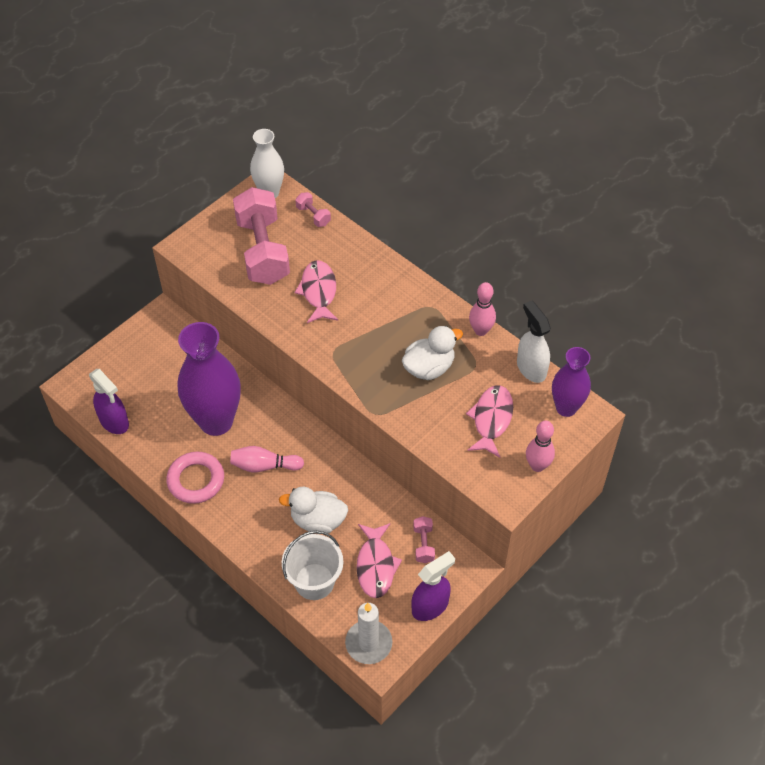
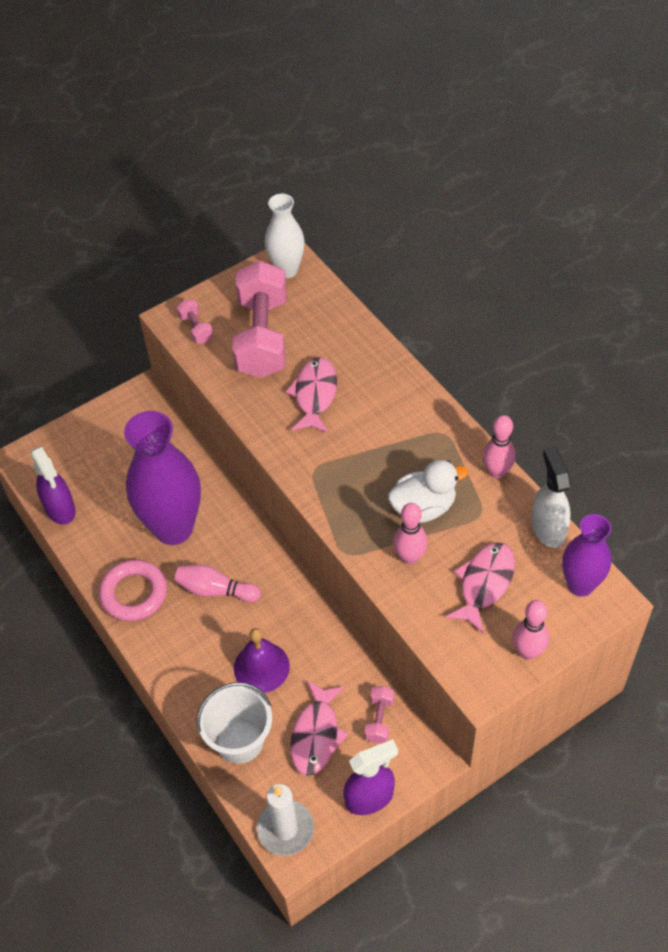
camera: 15 degrees right, 0 degrees up
white duck [279,487,348,534] -> purple bell [234,628,290,693]
pink dumbbell [295,192,331,227] -> pink dumbbell moved to [177,300,214,343]
none -> pink bowling pin [393,503,428,564]

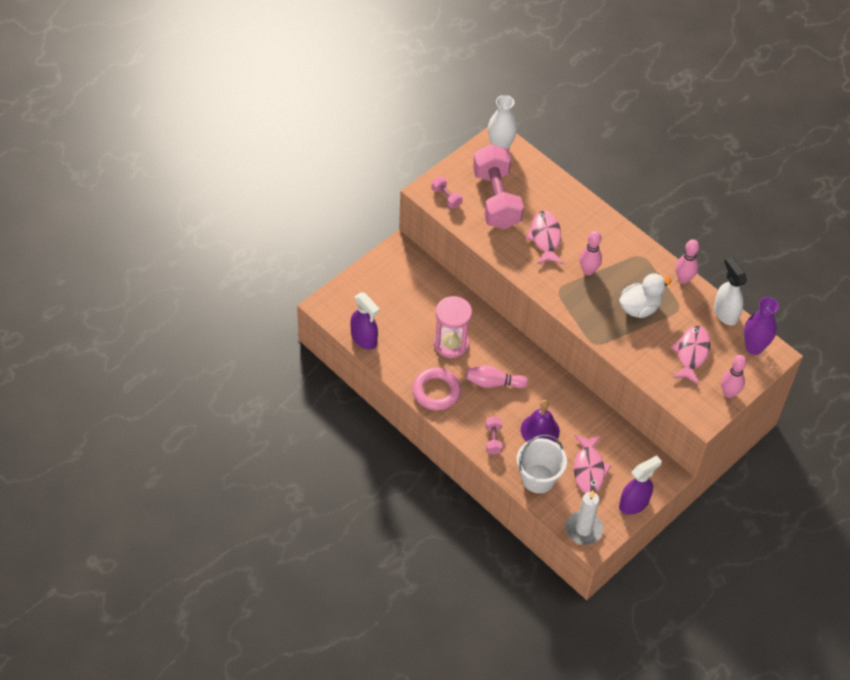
camera: 15 degrees left, 0 degrees up
purple vase [124,411,201,545] -> pink hourglass [434,296,472,358]
pink dumbbell [365,686,394,743] -> pink dumbbell moved to [486,416,502,455]
pink bowling pin [393,503,428,564] -> pink bowling pin moved to [579,231,602,275]

